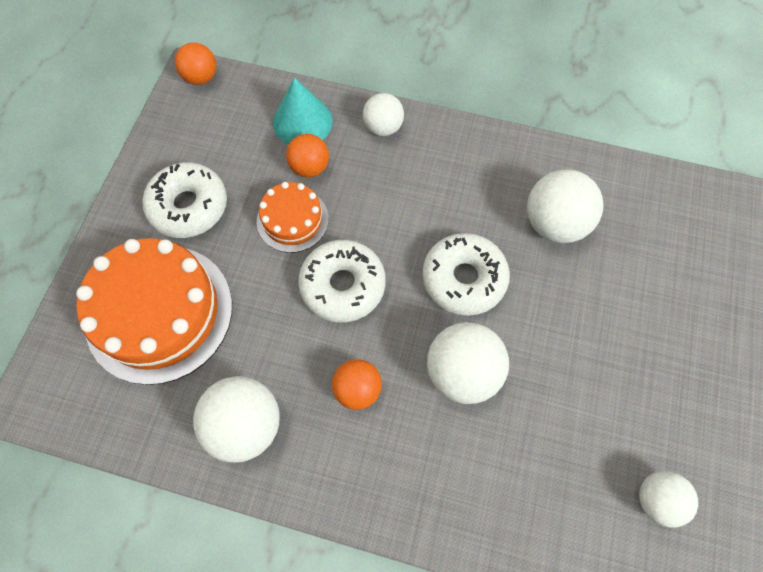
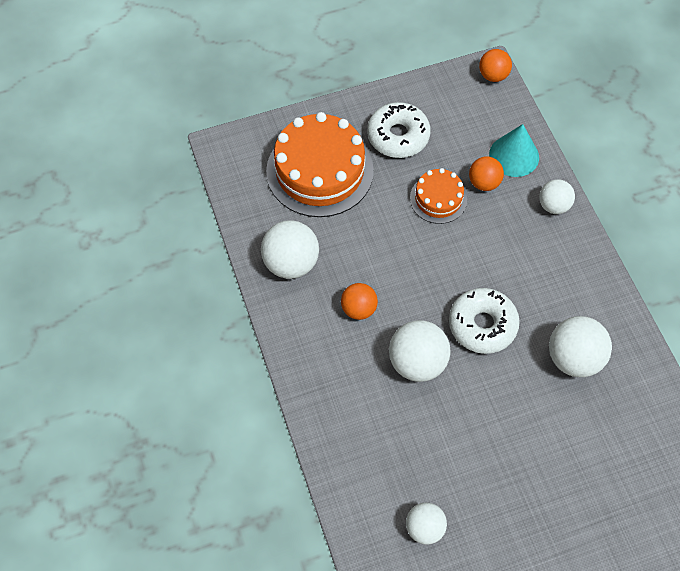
camera: 55 degrees right, 5 degrees down
white donut [298,240,386,323] -> none

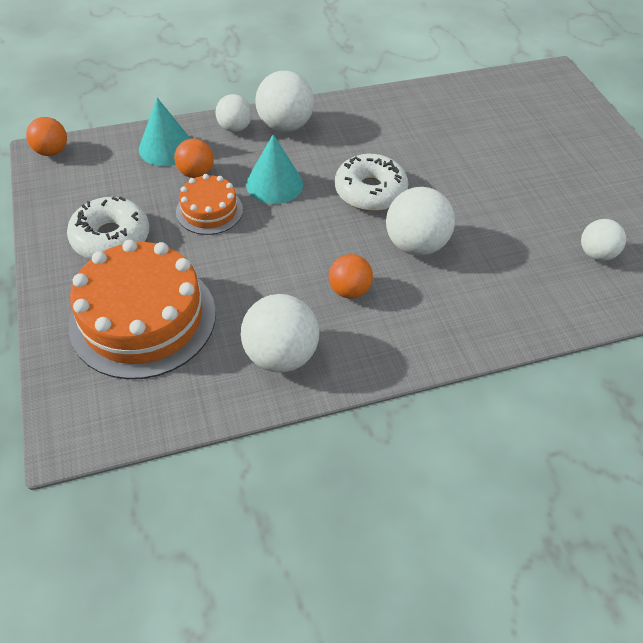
camera: 90 degrees left, 10 degrees down
white ball [549,316,612,377] -> white ball moved to [255,71,314,132]
none -> turquoise cone [246,134,303,204]

